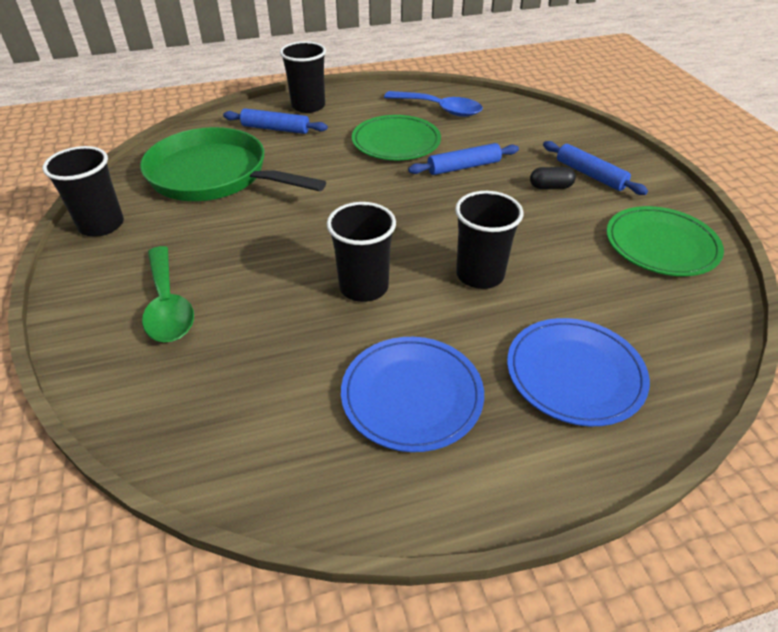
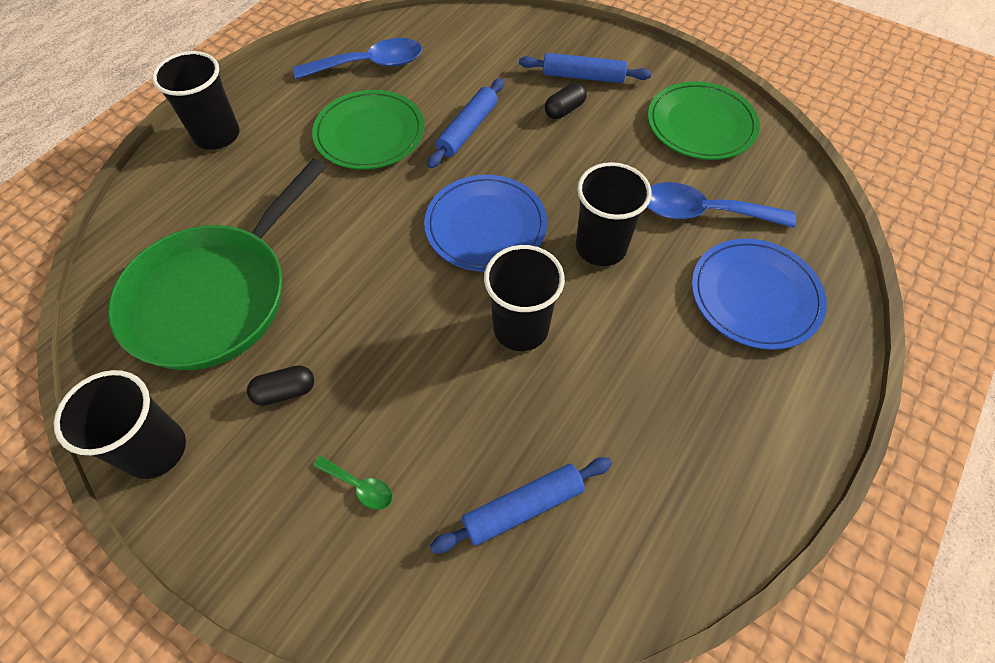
camera: 40 degrees left, 15 degrees up
green pan [140,127,326,201] -> green pan turned 45 degrees counterclockwise [108,158,327,370]
green spoon [142,246,194,342] -> green spoon [313,456,393,510], size x0.48
blue rolling pin [223,108,328,134] -> blue rolling pin moved to [430,457,612,553]
blue plate [341,337,484,452] -> blue plate moved to [424,175,547,272]
none -> black capsule [247,365,314,406]
none -> blue spoon [647,182,796,228]

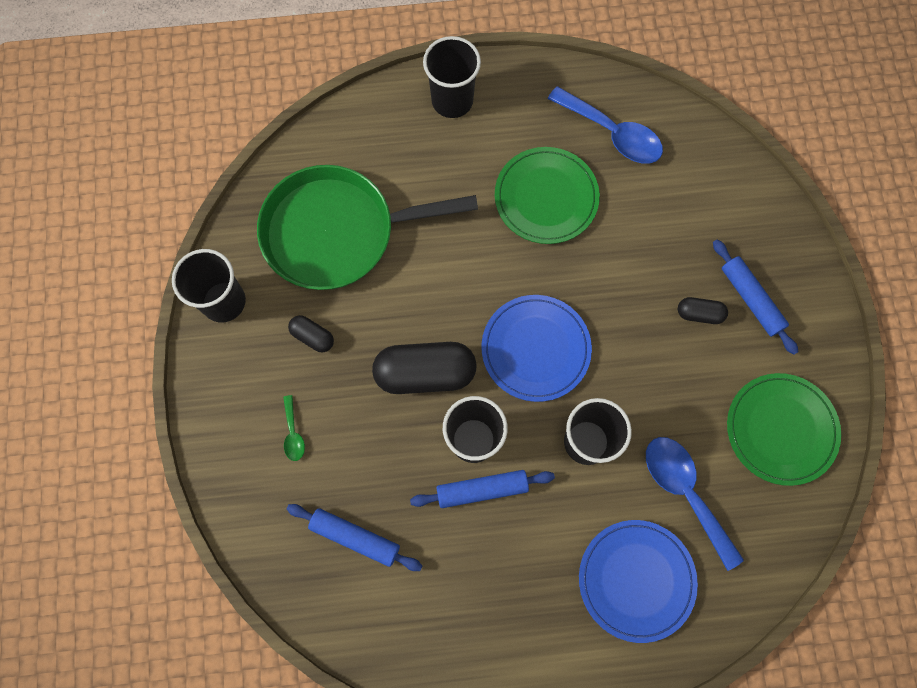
camera: 50 degrees right, 15 degrees up
blue rolling pin [427,78,504,168] -> blue rolling pin moved to [410,470,555,508]
none -> black capsule [372,342,477,394]

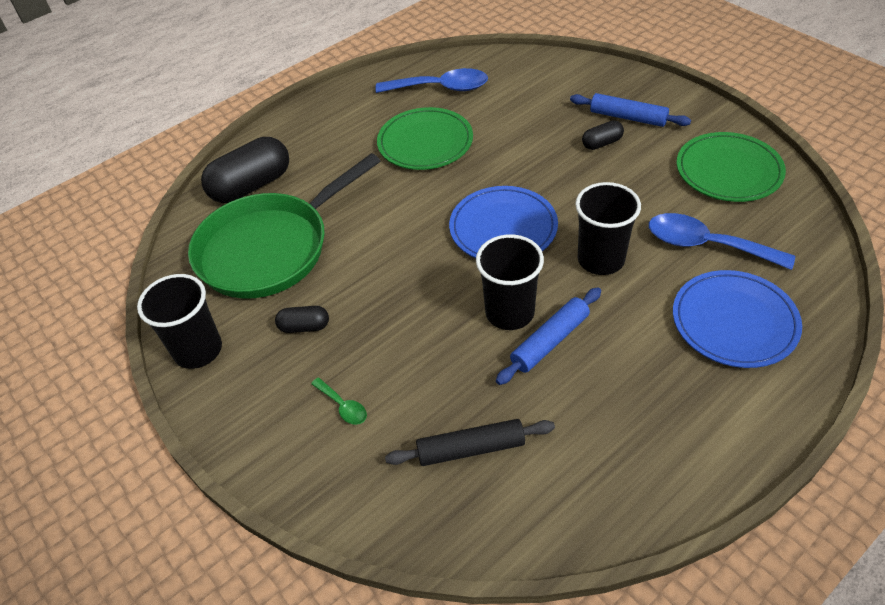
camera: 30 degrees left, 25 degrees down
blue rolling pin [287,504,422,571] -> black rolling pin [385,419,555,466]
black capsule [372,342,477,394] -> black capsule moved to [201,137,289,203]
black cup [423,36,481,118] -> none

